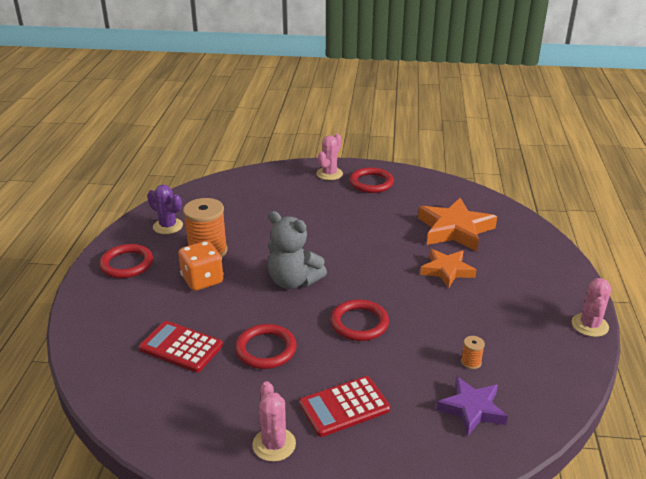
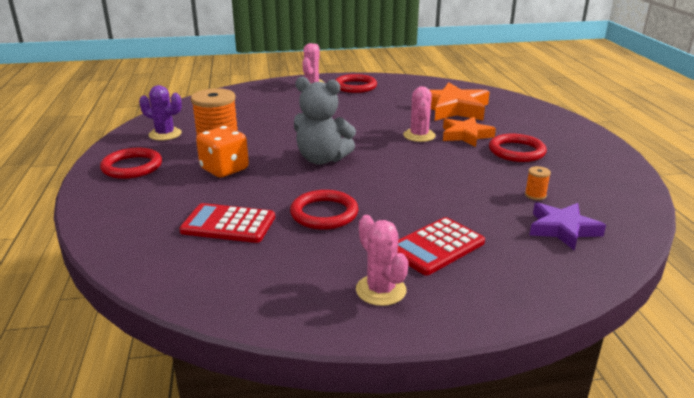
camera: 15 degrees left, 5 degrees down
red ring [330,299,389,341] -> red ring moved to [489,134,547,162]
pink cactus [572,278,611,337] -> pink cactus moved to [403,86,436,142]

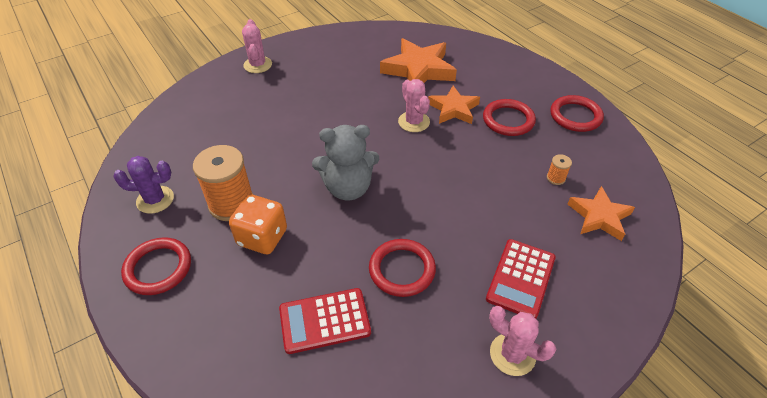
camera: 25 degrees left, 20 degrees up
red ring [335,74,377,93] -> red ring moved to [550,95,604,132]
purple star [530,203,606,251] -> orange star [567,186,635,241]

